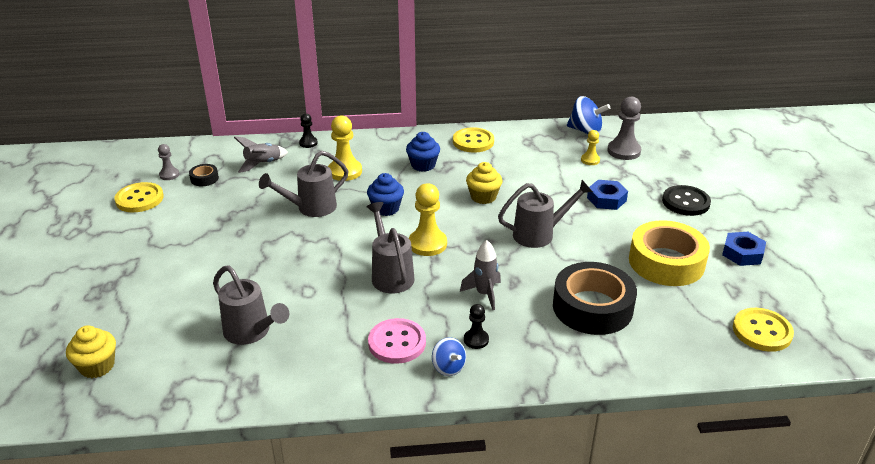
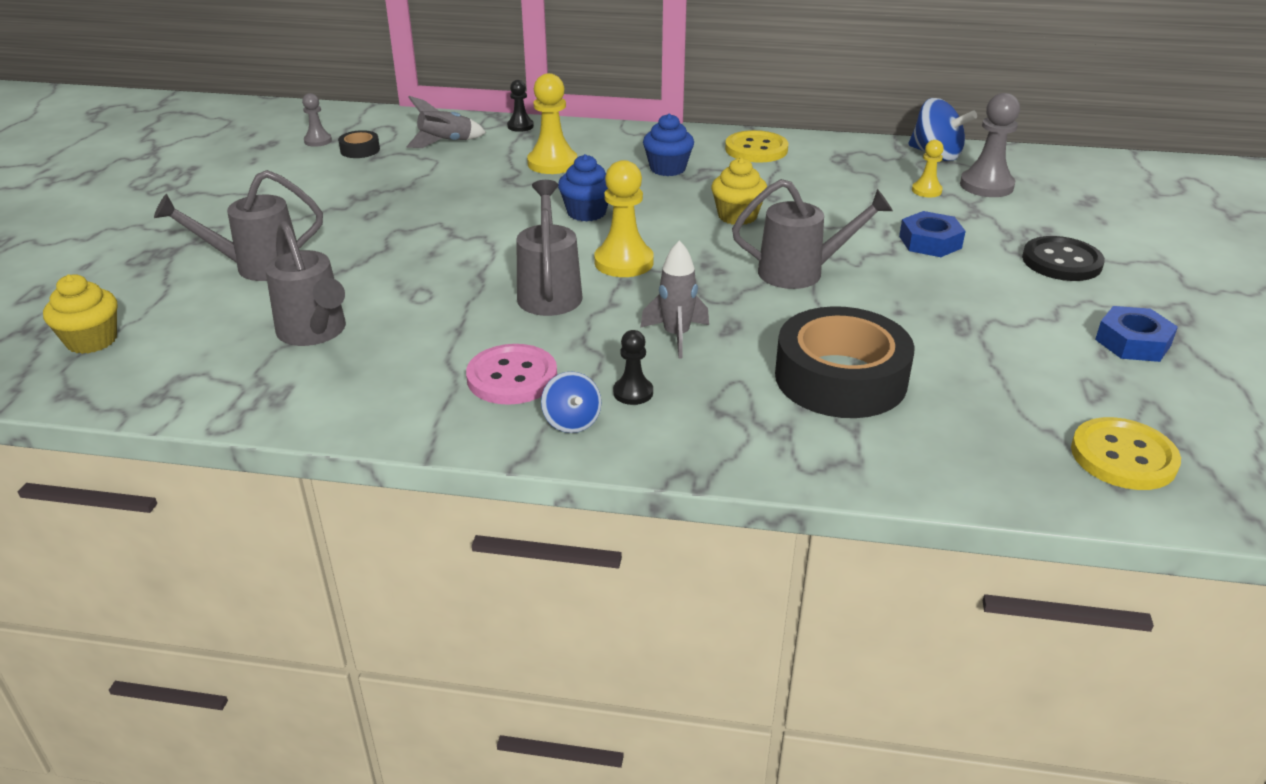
camera: 15 degrees right, 0 degrees up
yellow button [114,182,164,212] -> none
grey watering can [259,151,348,217] -> grey watering can moved to [154,170,323,281]
yellow tape [629,220,710,286] -> none

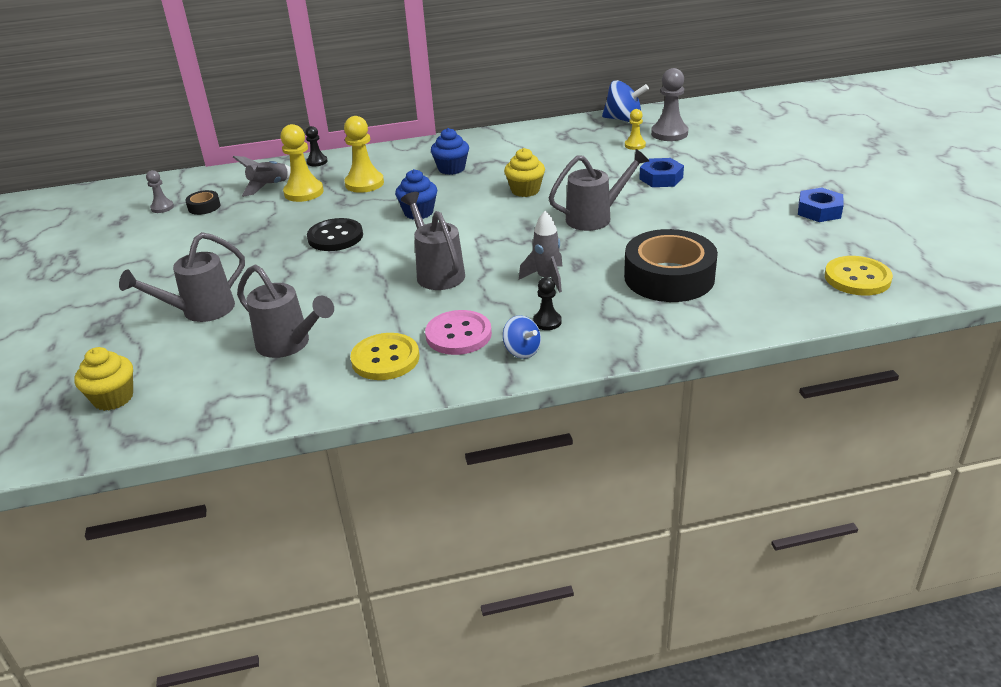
camera: 20 degrees left, 0 degrees up
yellow pawn [594,160,654,277] -> yellow pawn moved to [280,124,324,202]
yellow button [725,130,788,163] -> yellow button moved to [350,333,419,380]
black button [1022,236,1105,281] -> black button moved to [307,218,363,251]

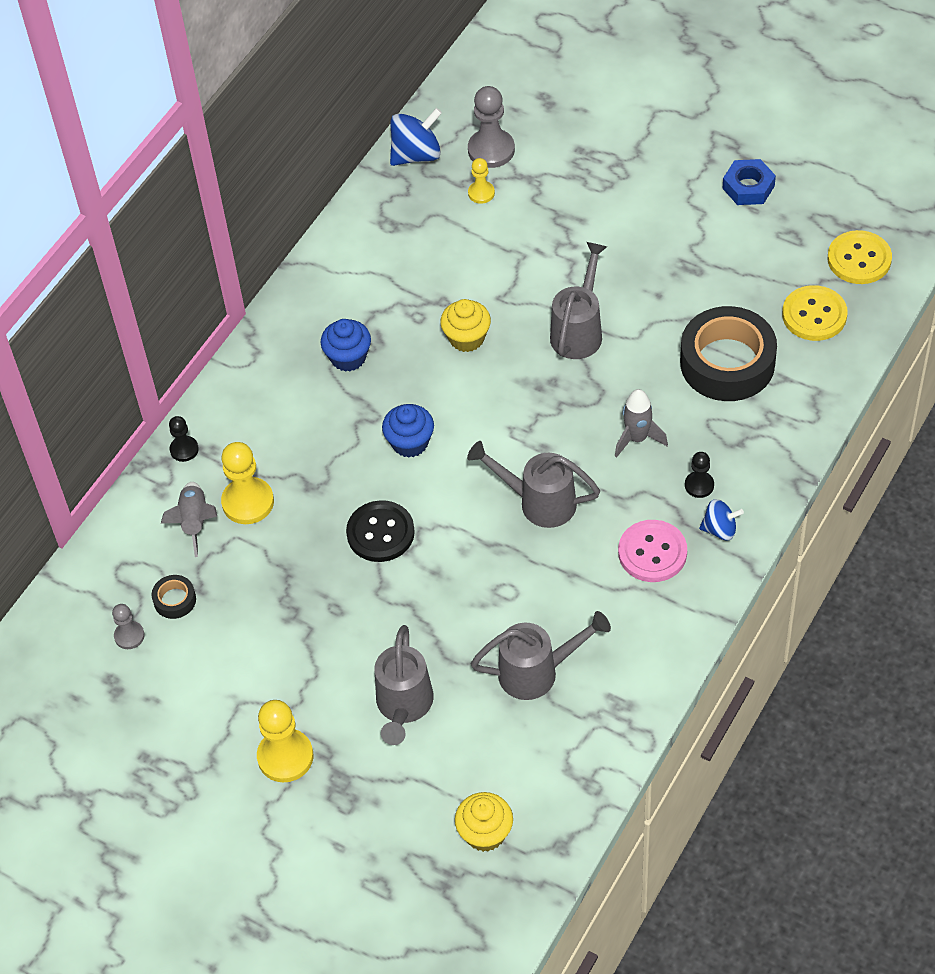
camera: 45 degrees left, 20 degrees up
yellow pawn [344,116,384,193] -> yellow pawn moved to [257,700,314,782]
yellow button [350,333,419,380] -> yellow button moved to [782,285,848,341]
blue nut [639,158,684,187] -> none

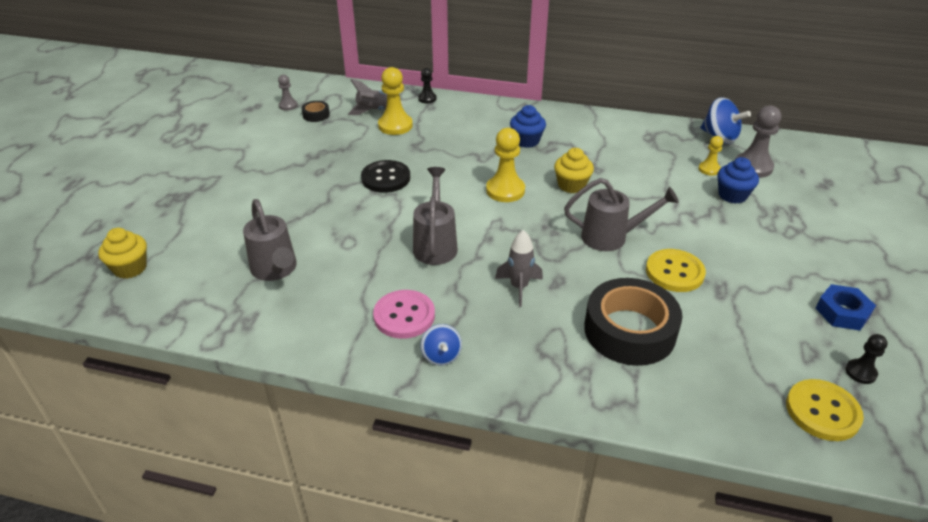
camera: 70 degrees right, 15 degrees down
yellow pawn [257,700,314,782] -> yellow pawn moved to [486,128,525,202]
grey watering can [374,625,434,745] -> none
blue cupcake [382,404,434,458] -> blue cupcake moved to [717,157,759,204]
black pawn [685,452,714,498] -> black pawn moved to [845,334,888,384]
yellow button [782,285,848,341] -> yellow button moved to [646,249,706,292]

